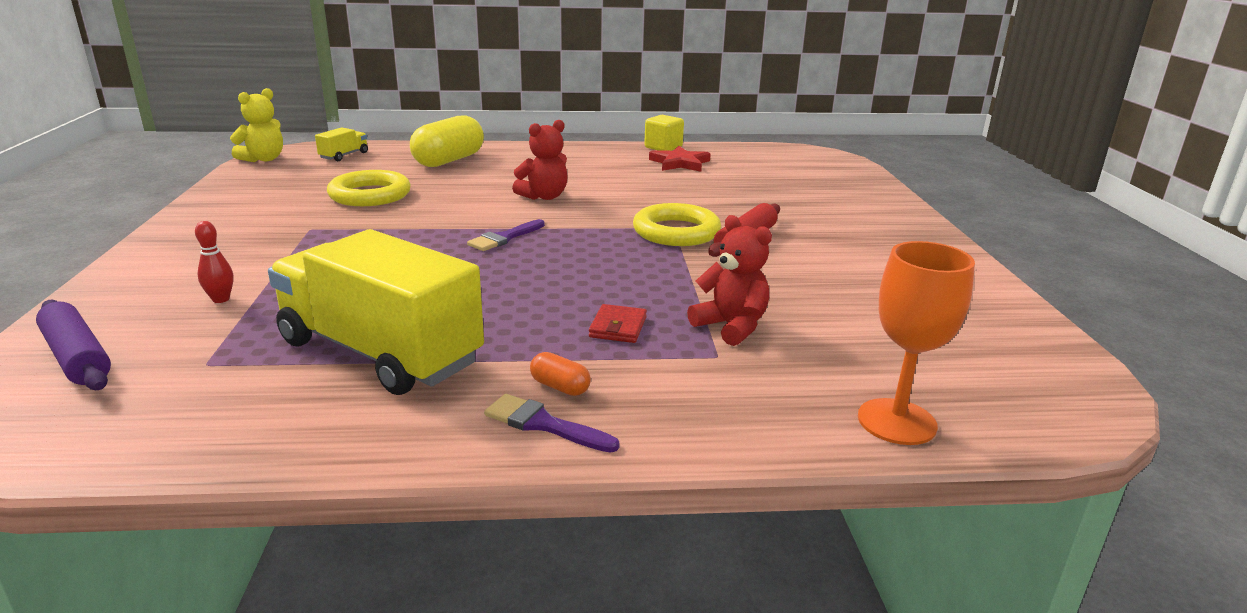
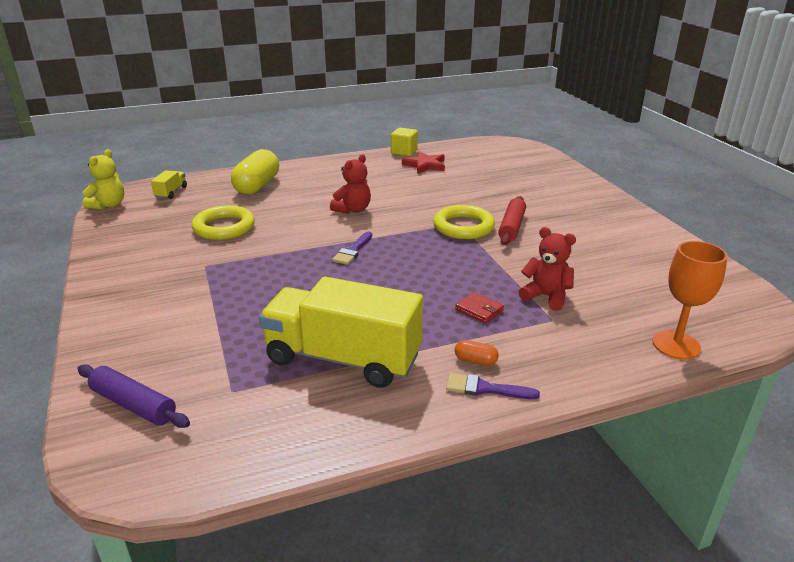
camera: 15 degrees left, 5 degrees up
red bowling pin [195,221,233,303] -> none
red wallet [589,304,647,343] -> red wallet turned 45 degrees counterclockwise [455,292,504,323]

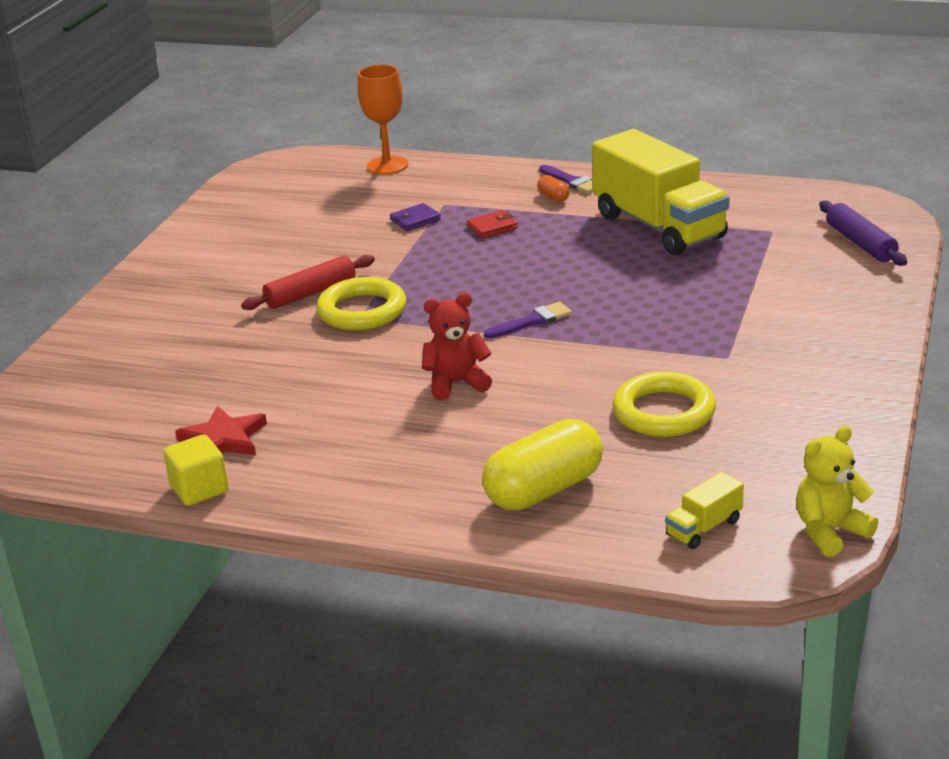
camera: 140 degrees left, 0 degrees up
red wallet [455,292,504,323] -> red wallet turned 75 degrees clockwise [467,210,518,238]
red teddy bear [519,227,576,311] -> purple wallet [390,203,441,231]

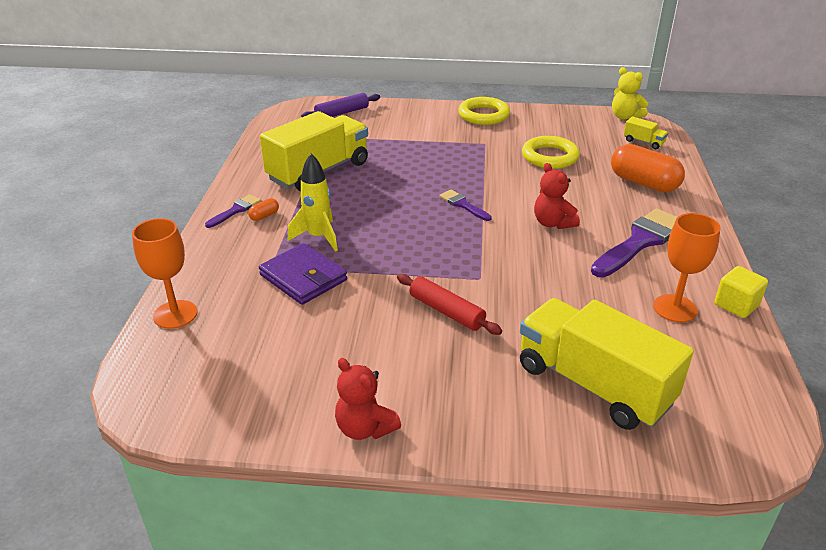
camera: 105 degrees left, 5 degrees up
red star [175,406,267,456] -> orange goblet [653,213,721,323]
yellow ring [316,277,406,330] -> yellow ring moved to [458,97,510,125]
purple wallet [390,203,441,231] -> purple wallet [259,243,347,305], size x1.93
red wallet [467,210,518,238] -> yellow rocket [288,153,338,252]
yellow capsule [482,419,603,510] -> orange capsule [611,144,685,192]
none -> red teddy bear [335,358,401,440]
none -> yellow truck [520,298,694,430]
none -> purple brush [591,208,677,277]

